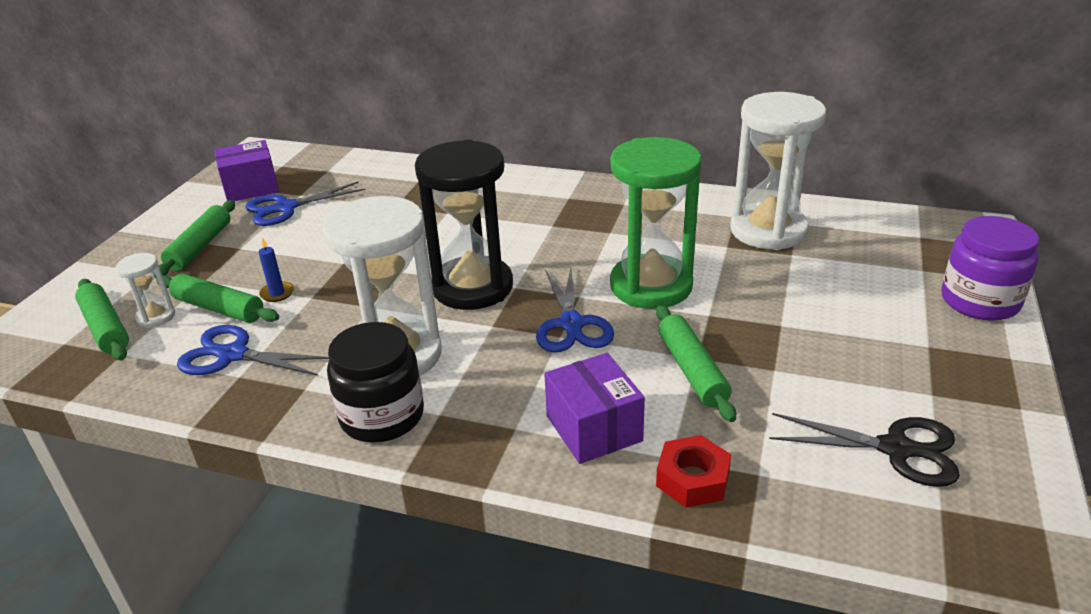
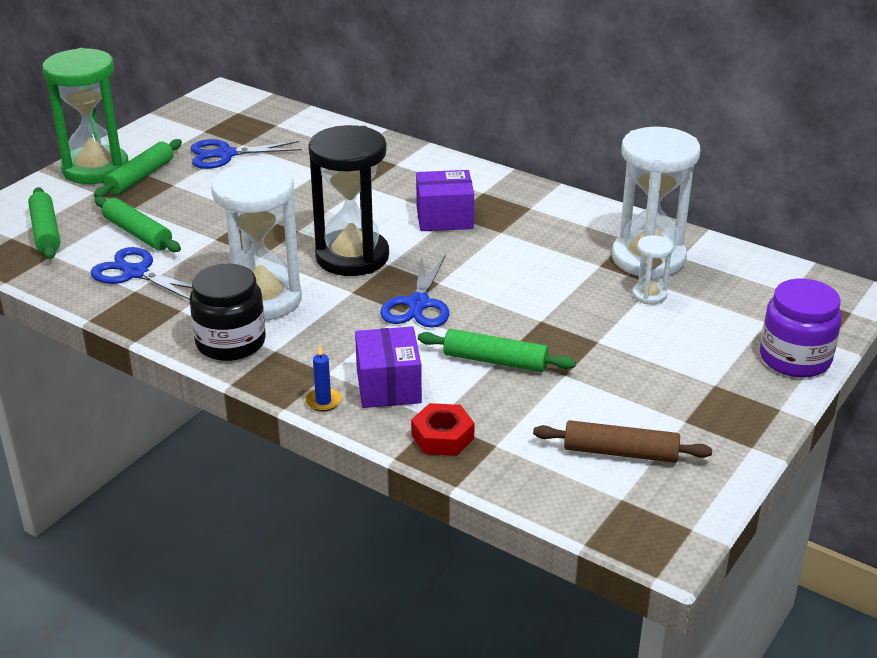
camera: 15 degrees right, 0 degrees up
white hourglass [116,253,175,328] -> white hourglass moved to [633,235,673,304]
purple box [214,140,279,201] -> purple box moved to [416,170,474,231]
blue candle [258,237,294,302] -> blue candle moved to [305,346,341,411]
green hourglass [610,137,702,309] -> green hourglass moved to [42,48,129,184]
green rolling pin [656,305,736,422] -> green rolling pin turned 75 degrees counterclockwise [418,329,576,372]
black scissors [769,413,960,487] -> brown rolling pin [533,420,712,463]

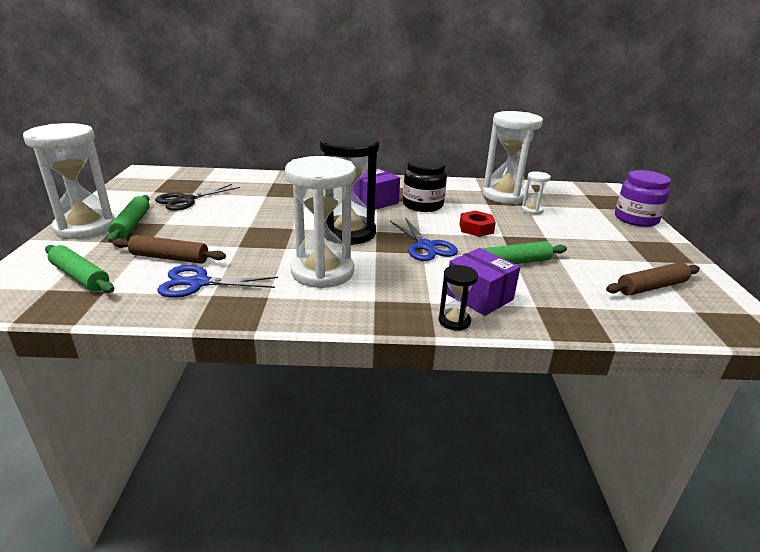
camera: 35 degrees left, 5 degrees down
green hourglass [42,48,129,184] -> white hourglass [23,123,115,239]
green rolling pin [95,196,181,252] -> brown rolling pin [112,235,226,264]
black jar [189,264,266,361] -> black jar moved to [403,157,447,212]
blue scissors [191,139,302,169] -> black scissors [155,184,240,211]
blue candle [305,346,341,411] -> black hourglass [439,265,478,331]
red nut [411,403,475,456] -> red nut moved to [460,210,496,237]

